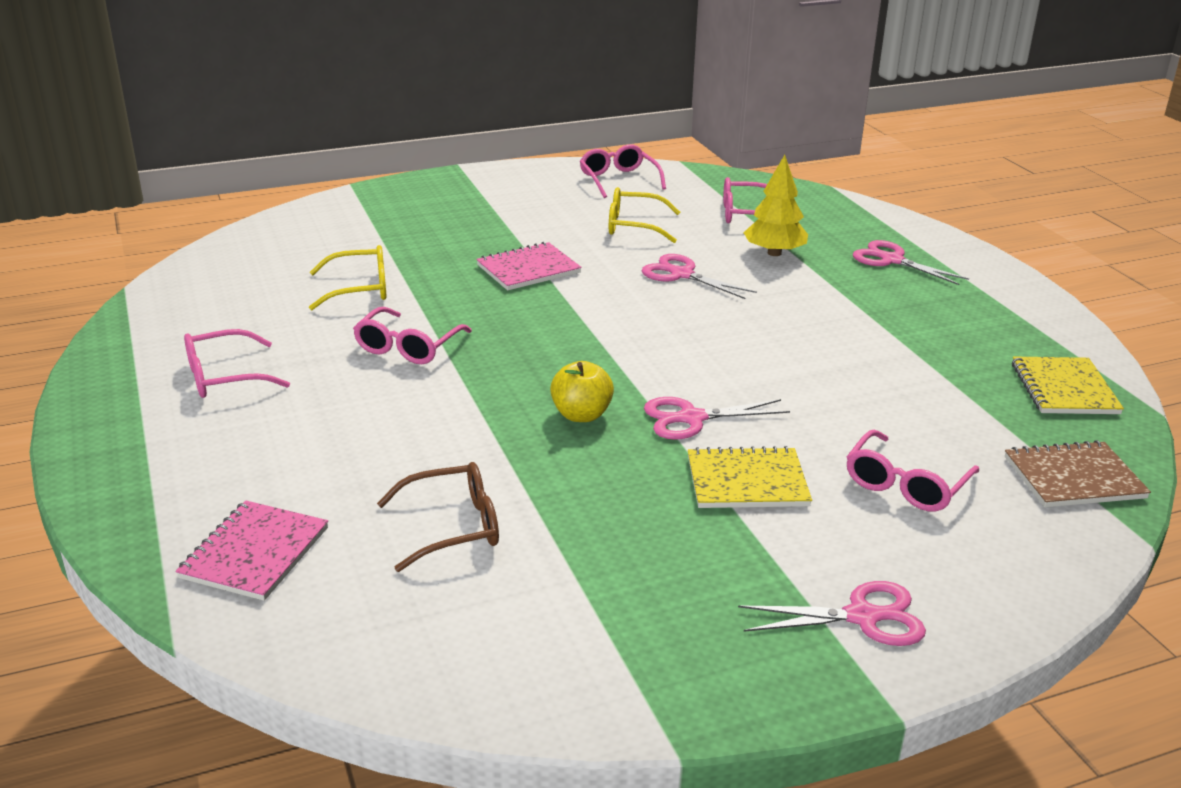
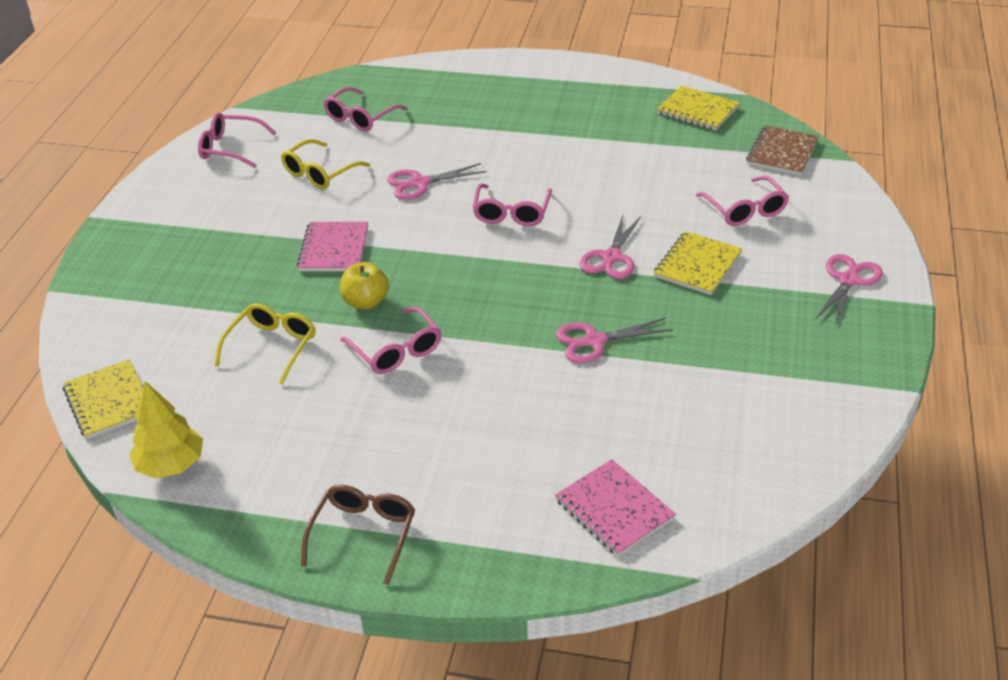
camera: 55 degrees left, 10 degrees up
pink glasses [184,329,290,398] -> pink glasses moved to [472,184,552,226]
brown glasses [377,462,499,572] -> brown glasses moved to [301,485,415,585]
yellow apple [550,361,614,422] -> yellow apple moved to [340,262,389,309]
yellow tree [743,155,808,256] -> yellow tree moved to [129,381,203,478]
pink scissors [853,240,969,285] -> pink scissors moved to [556,317,673,363]
none -> yellow notebook [63,359,143,439]

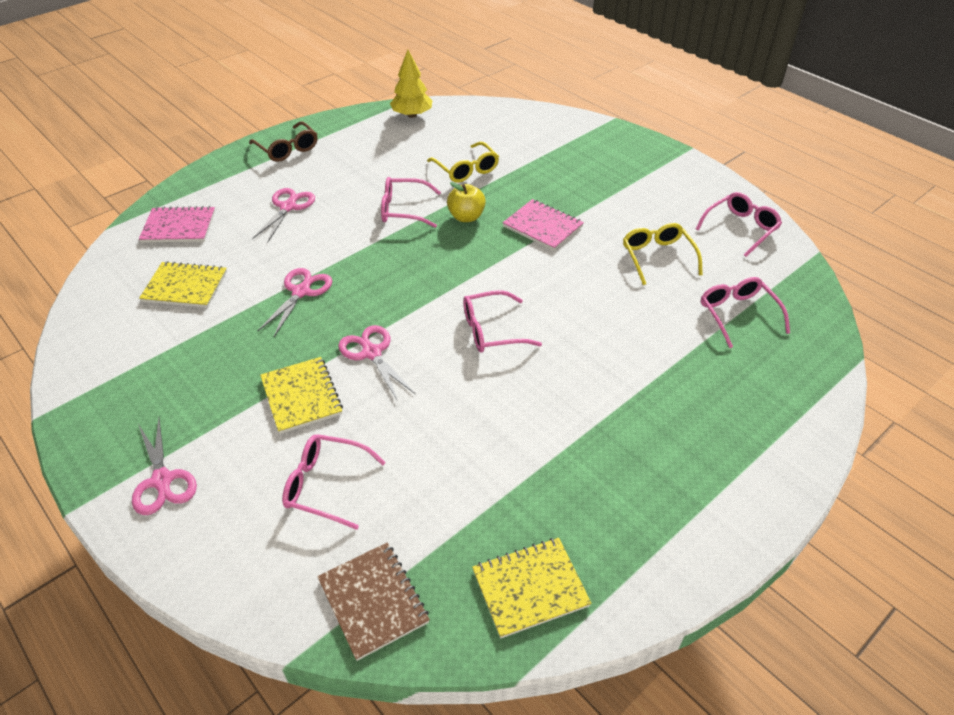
camera: 125 degrees right, 5 degrees up
yellow notebook [63,359,143,439] -> yellow notebook moved to [139,261,227,308]
pink scissors [387,163,487,200] -> pink scissors moved to [252,188,315,243]
pink glasses [472,184,552,226] -> pink glasses turned 60 degrees counterclockwise [463,290,542,352]

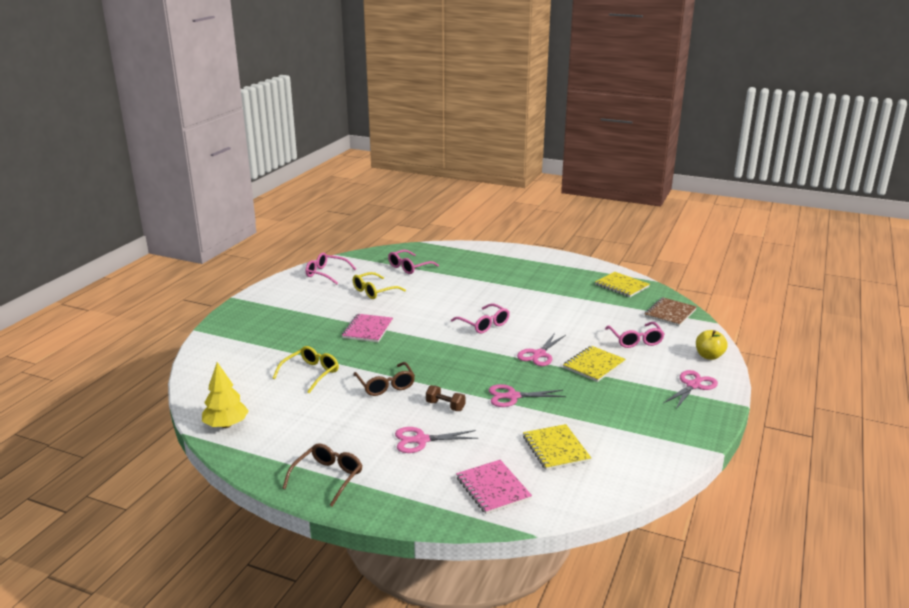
camera: 115 degrees left, 20 degrees down
pink glasses [381,177,441,228] -> brown glasses [353,362,415,396]
yellow apple [447,182,486,222] -> yellow apple moved to [696,330,728,360]
none -> brown dumbbell [426,385,465,411]

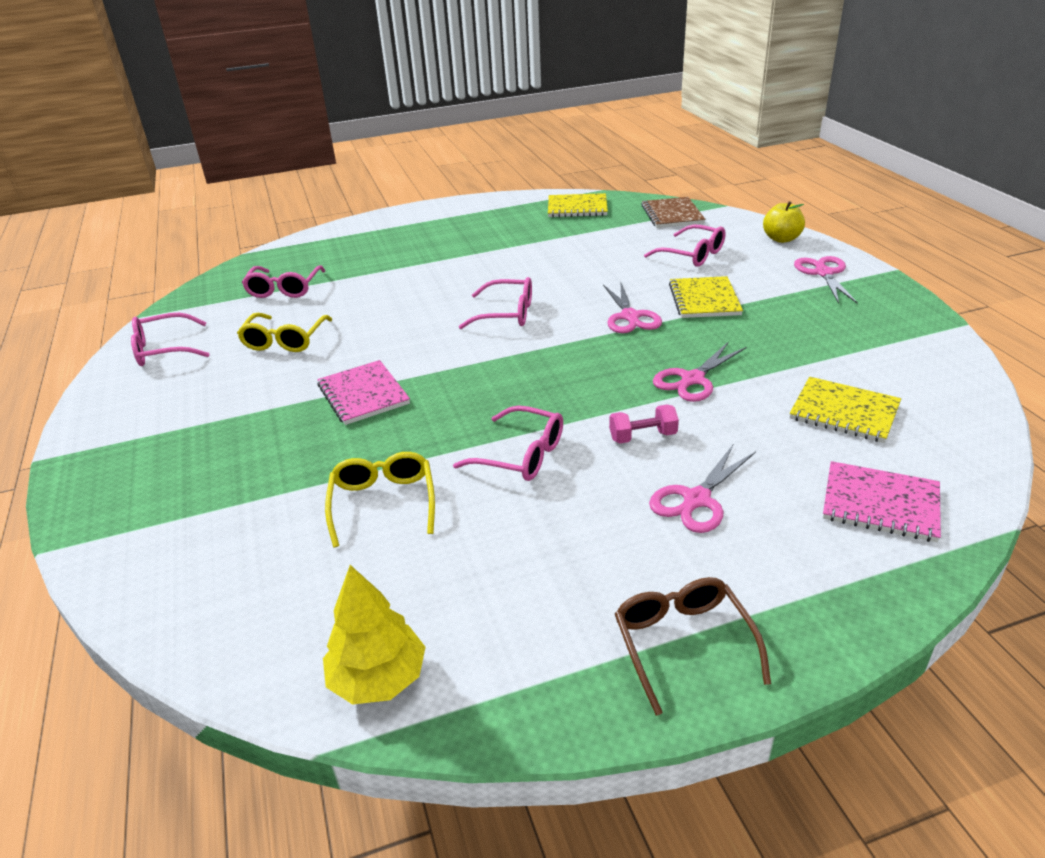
camera: 40 degrees left, 10 degrees up
brown glasses [353,362,415,396] -> pink glasses [453,406,563,481]
brown dumbbell [426,385,465,411] -> pink dumbbell [609,404,679,444]

